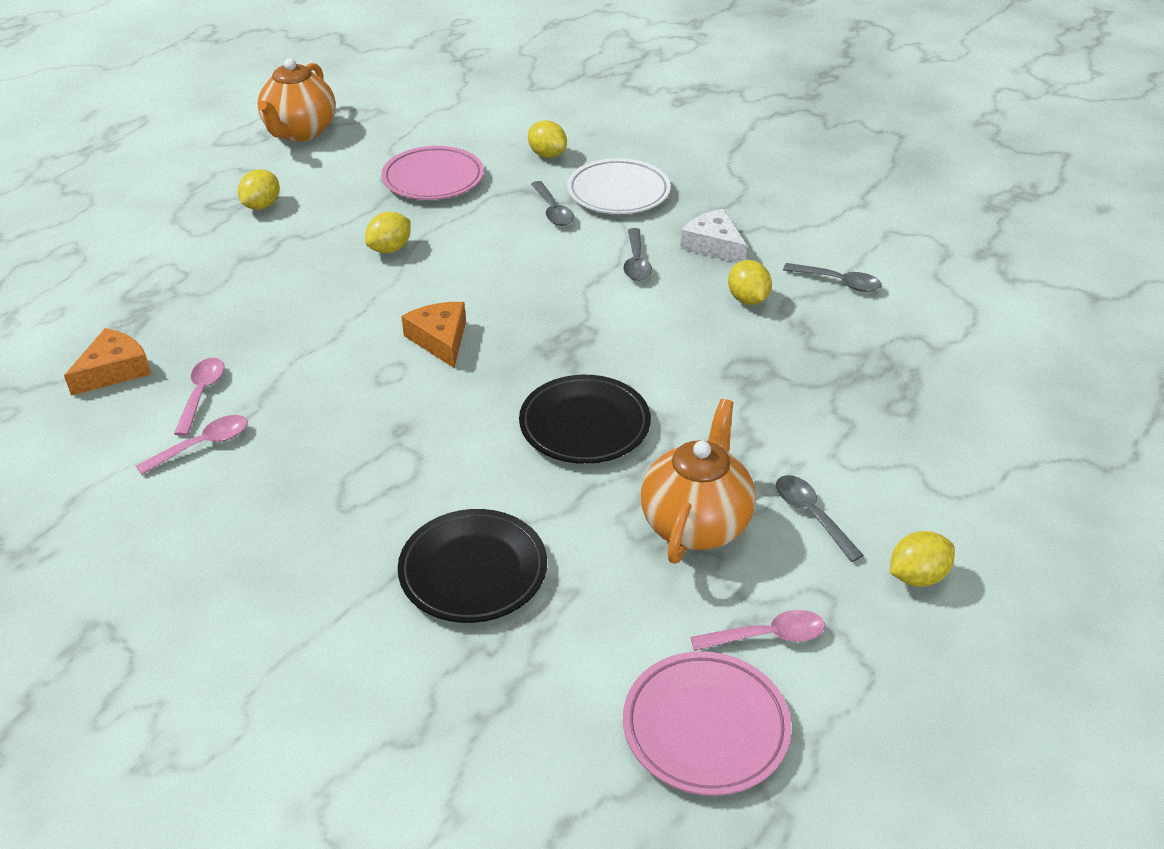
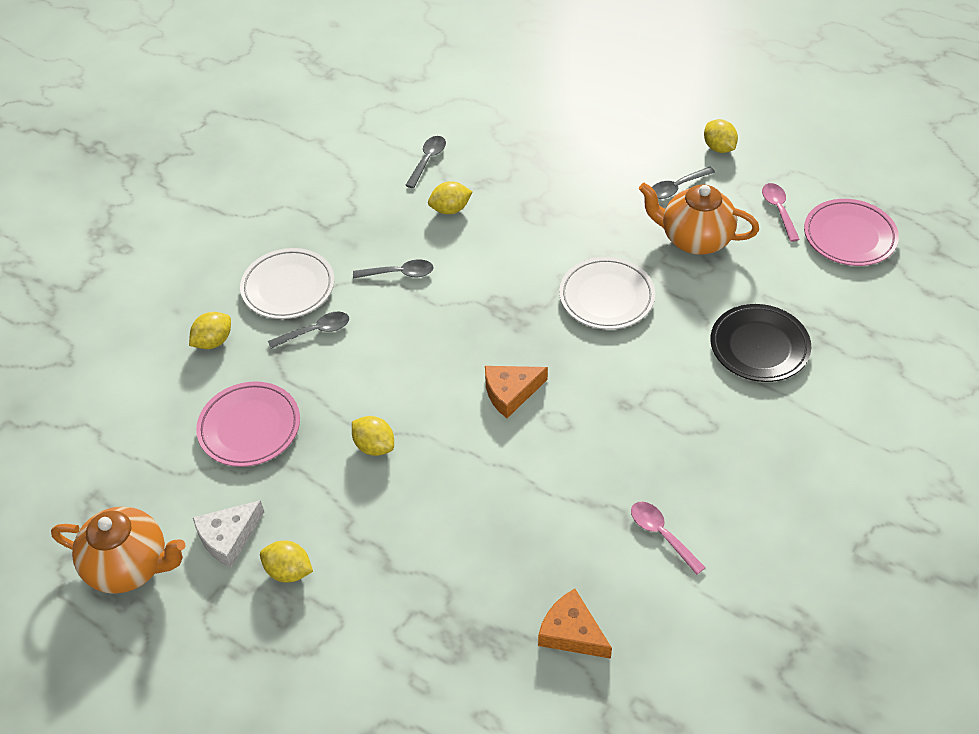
camera: 90 degrees left, 10 degrees up
pink spoon [174,358,225,436] -> none
black plate [519,375,651,464] -> white plate [559,257,655,329]
white cheese [680,209,747,263] -> white cheese moved to [193,500,264,567]

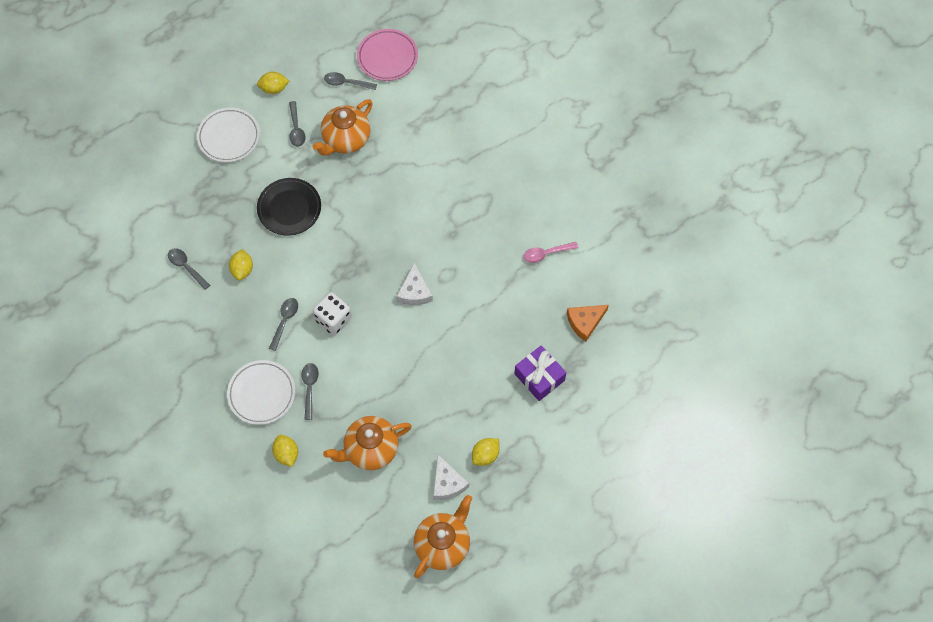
camera: 70 degrees left, 15 degrees up
pink plate [196,381,300,467] -> orange teapot [323,416,412,470]
yellow lemon [352,416,394,456] -> none
orange cheese [485,366,548,418] -> white cheese [397,263,433,305]
white plate [559,257,655,329] -> white plate moved to [197,107,260,163]
black plate [711,304,811,382] -> black plate moved to [257,178,321,236]
pink spoon [762,183,800,242] -> grey spoon [324,72,377,90]
none -> white dice [313,292,352,335]
none -> purple gift [514,345,566,401]

